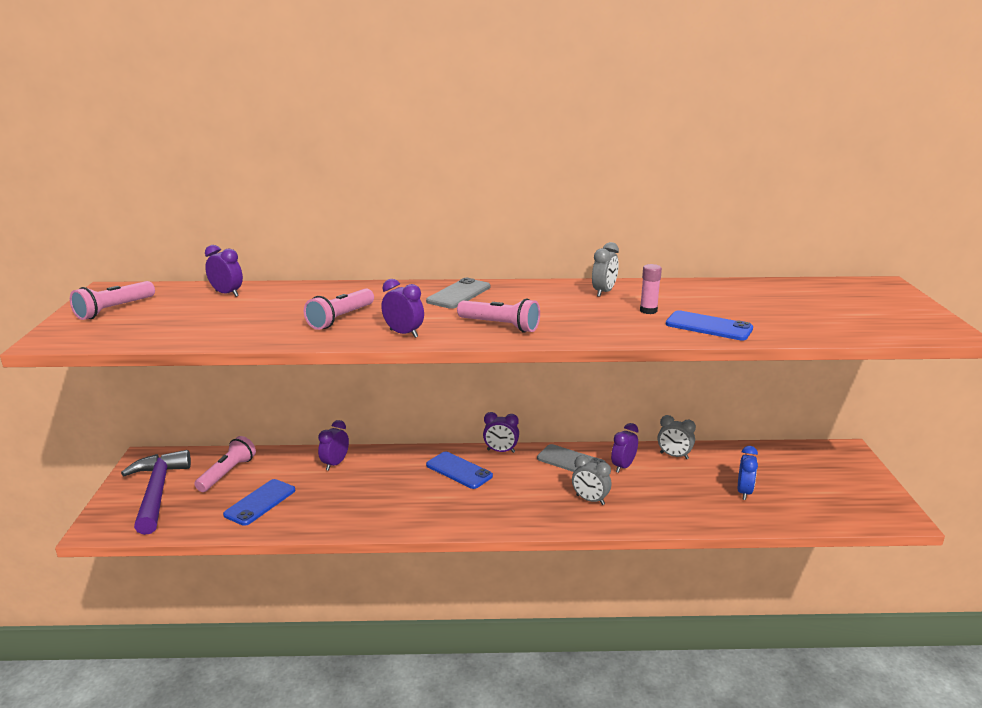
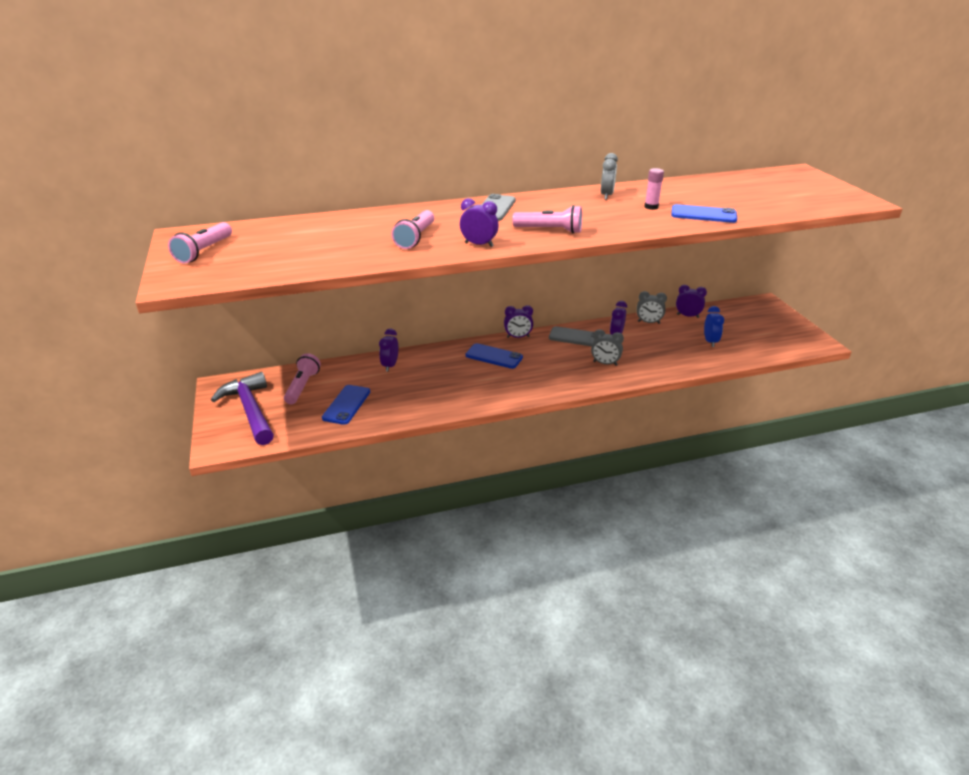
camera: 15 degrees left, 10 degrees up
purple clock [205,245,243,297] -> purple clock moved to [676,285,707,318]

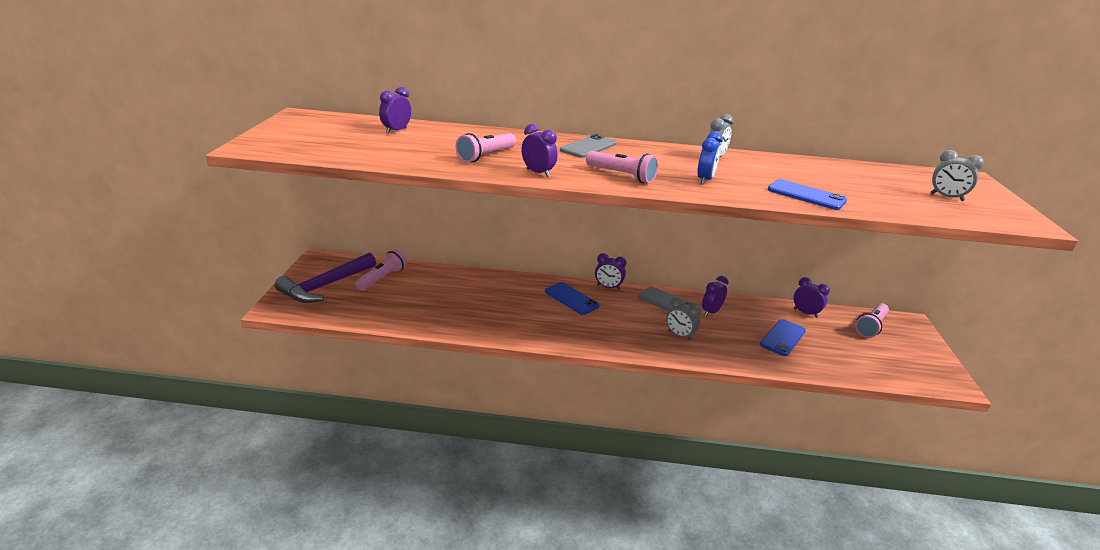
camera: 20 degrees right, 5 degrees down
pink flashlight [168,222,232,263] -> pink flashlight moved to [855,303,889,338]
purple hammer [211,372,274,445] -> purple hammer turned 135 degrees counterclockwise [275,253,376,303]
blue phone [322,385,370,425] -> blue phone moved to [760,319,806,356]
purple clock [379,329,398,372] -> purple clock moved to [379,87,411,134]
grey clock [637,291,667,324] -> grey clock moved to [931,150,984,201]
pink glue stick [644,168,664,210] -> none
blue clock [704,306,724,347] -> blue clock moved to [697,132,723,185]

